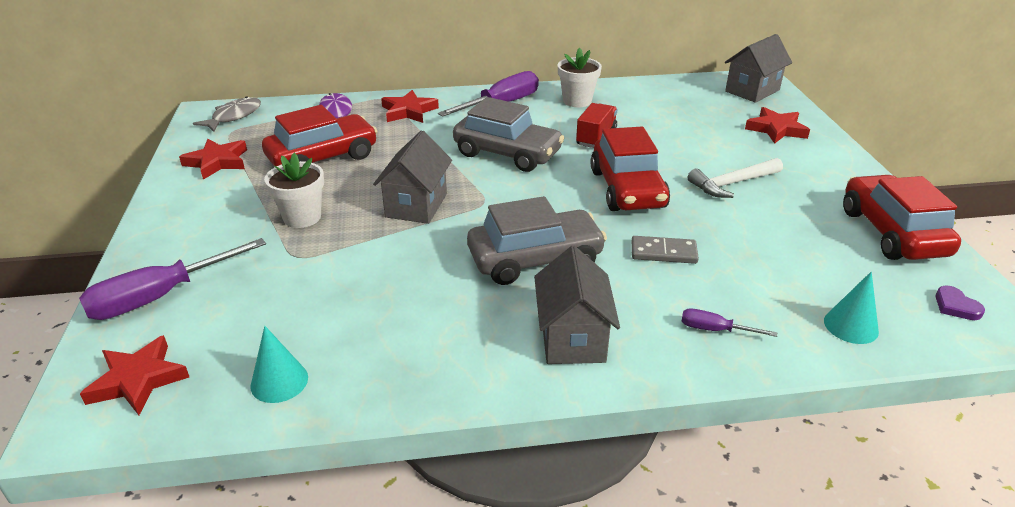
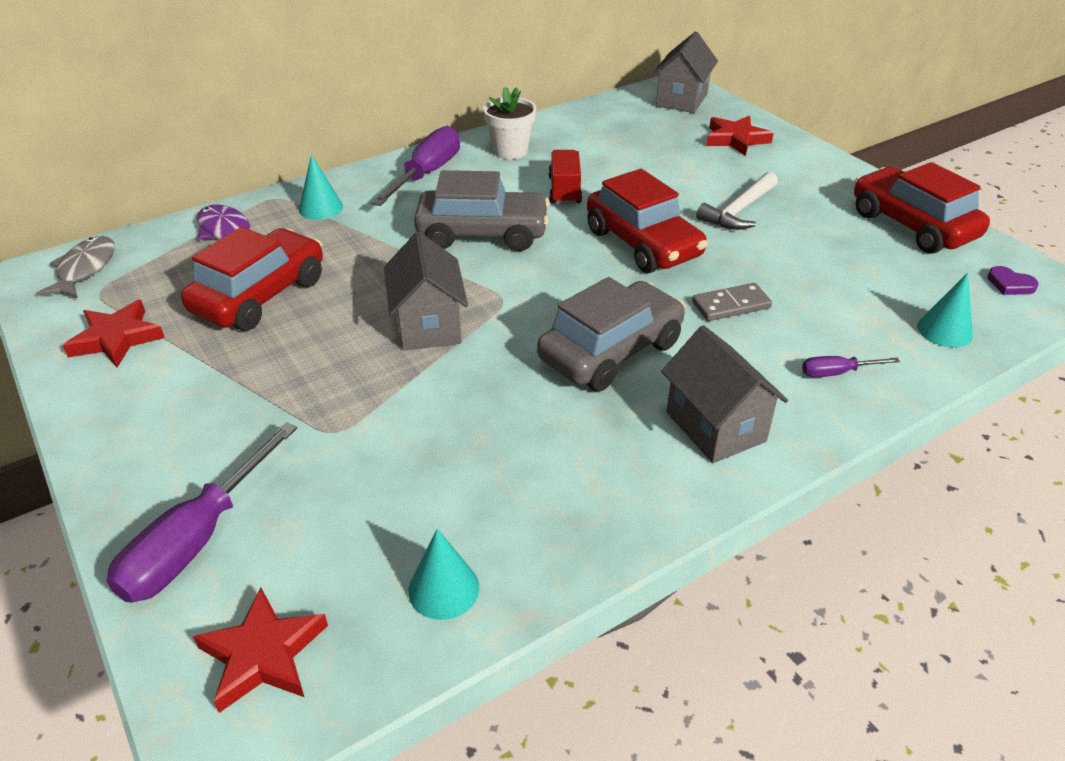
camera: 25 degrees left, 5 degrees up
white flower pot [264,152,324,228] -> none
red star [381,90,439,123] -> turquoise cone [299,154,343,220]

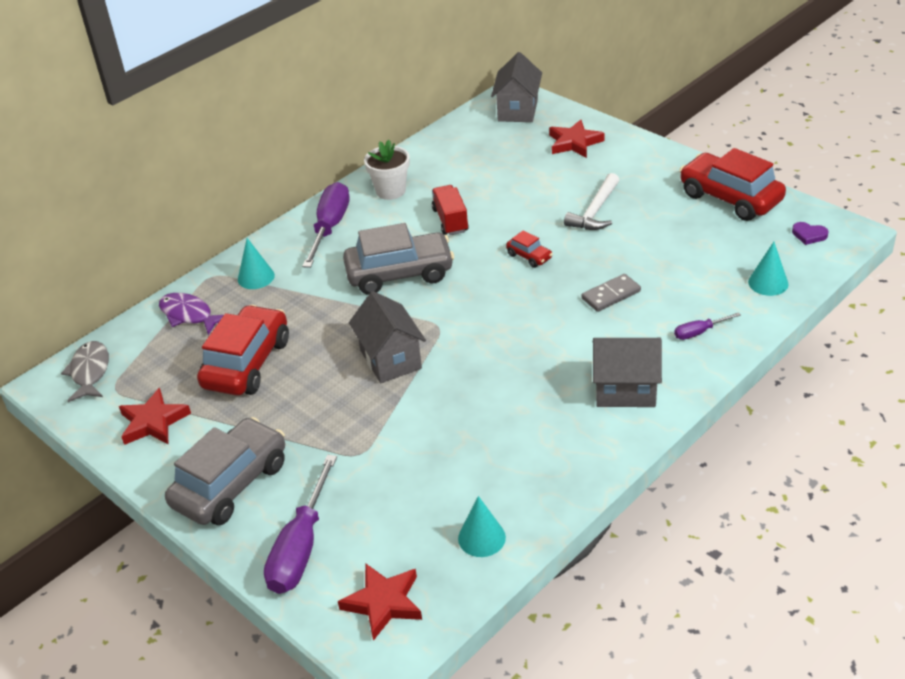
camera: 10 degrees left, 0 degrees up
grey car [537,277,686,391] -> grey car moved to [165,417,285,525]
red car [587,169,708,273] -> red car [506,230,553,268], size x0.45
grey house [661,325,788,463] -> grey house turned 45 degrees counterclockwise [593,338,662,407]

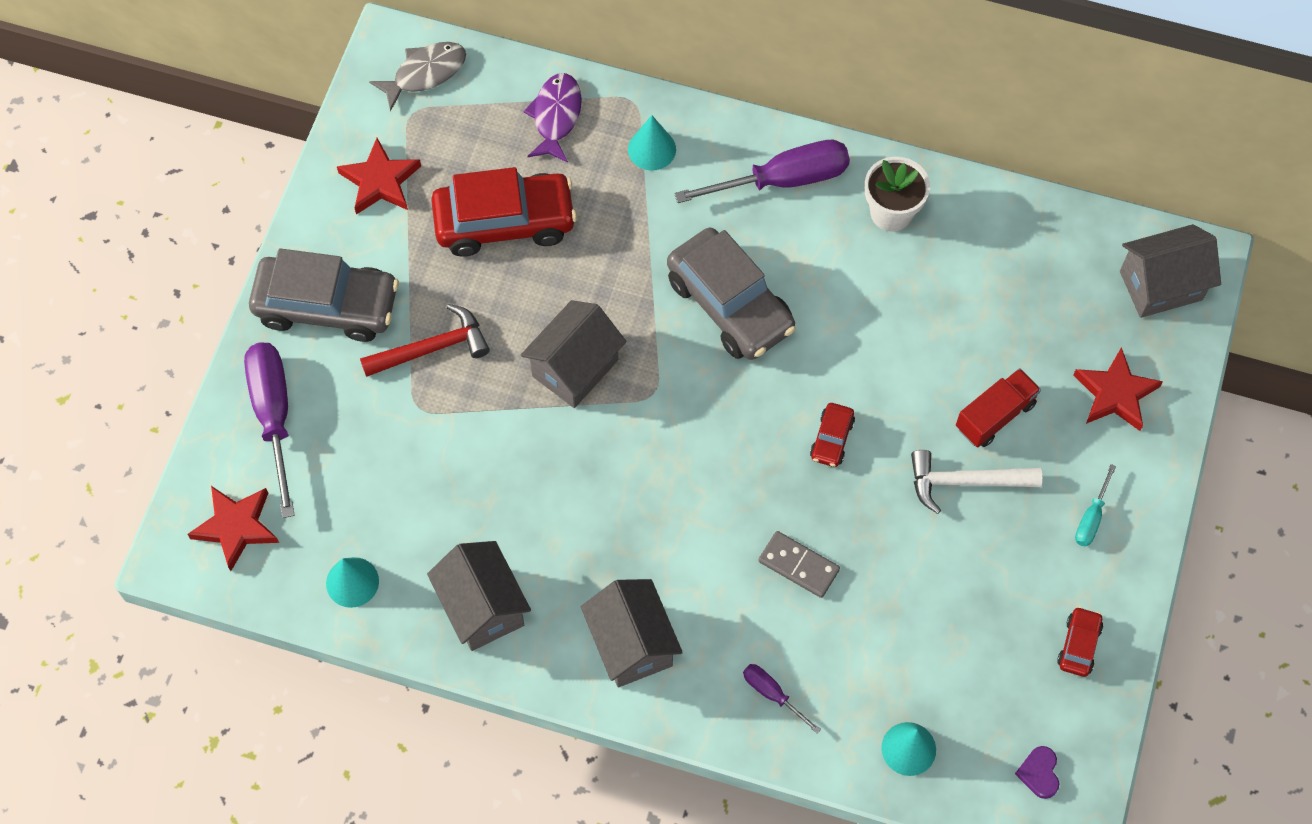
camera: 60 degrees right, 25 degrees up
purple screwdriver [264,455,337,594] -> purple screwdriver turned 90 degrees clockwise [244,342,295,518]
red truck [432,185,469,235] -> red truck moved to [956,368,1041,447]
red car [680,148,786,221] -> red car [1057,606,1103,677], size x0.45
none -> red hammer [360,304,490,377]
none -> grey house [427,541,531,651]
none -> turquoise screwdriver [1075,464,1116,547]

